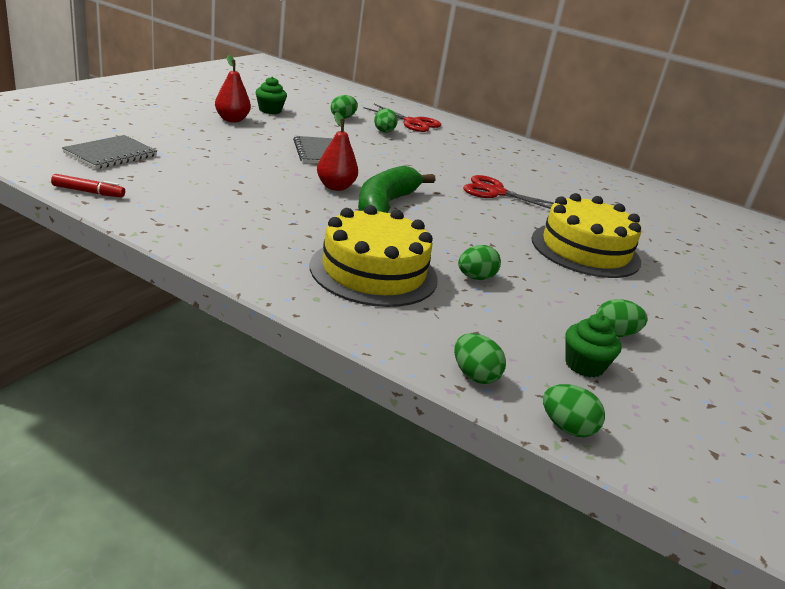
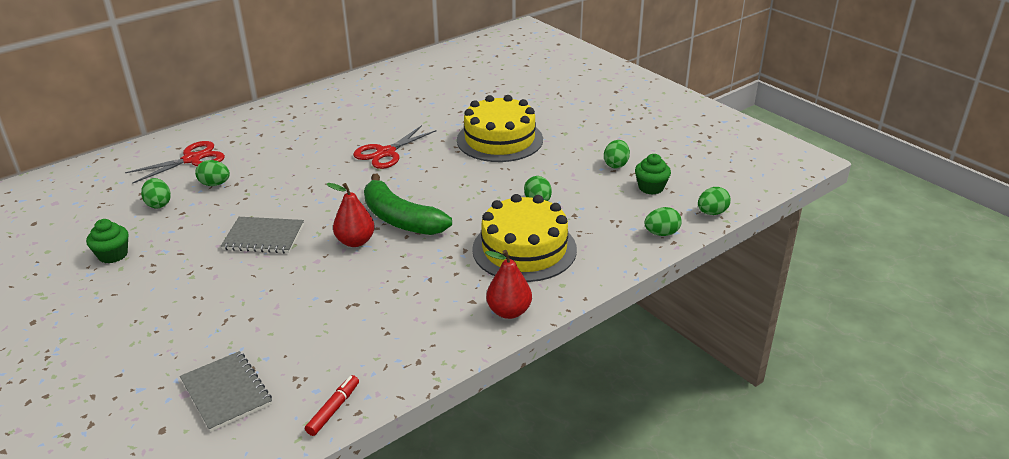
camera: 65 degrees left, 5 degrees up
red pear [215,55,251,122] -> red pear moved to [485,250,532,319]

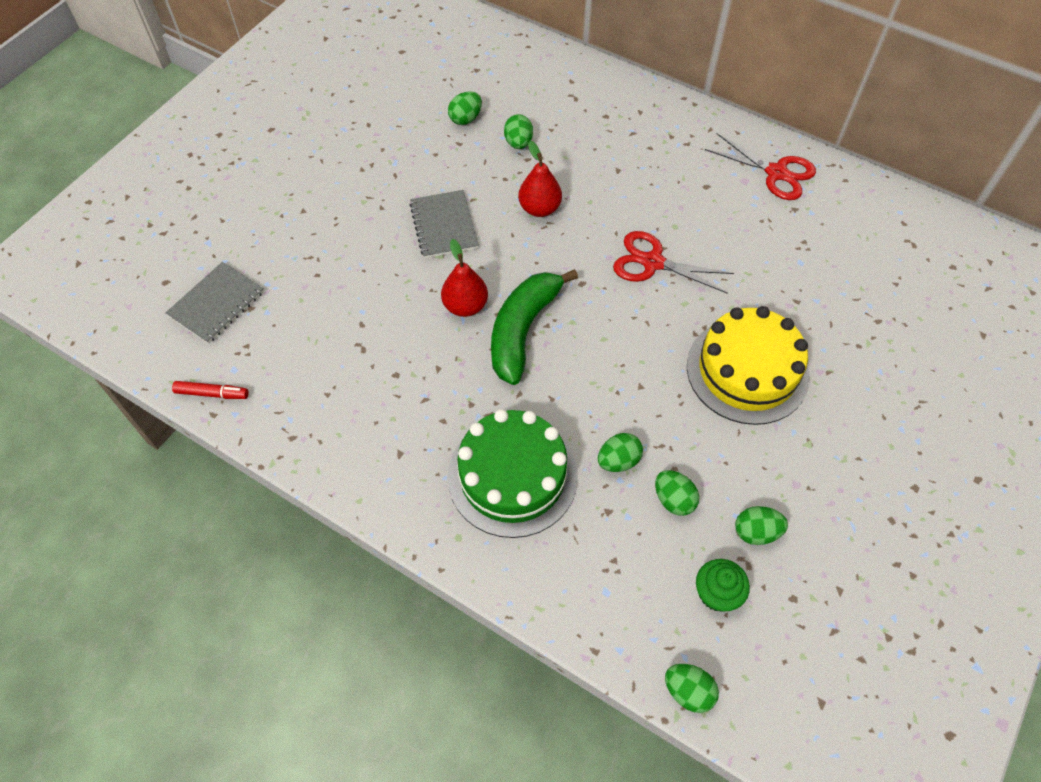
camera: 70 degrees right, 25 degrees up
green cupcake [86,219,129,263] -> none
red scissors [125,141,225,184] -> red scissors moved to [705,133,816,200]
yellow cake [472,194,577,282] -> green cake [448,409,578,538]
red pear [485,250,532,319] -> red pear moved to [518,141,562,217]
green egg [644,207,682,236] -> green egg moved to [655,470,699,516]

